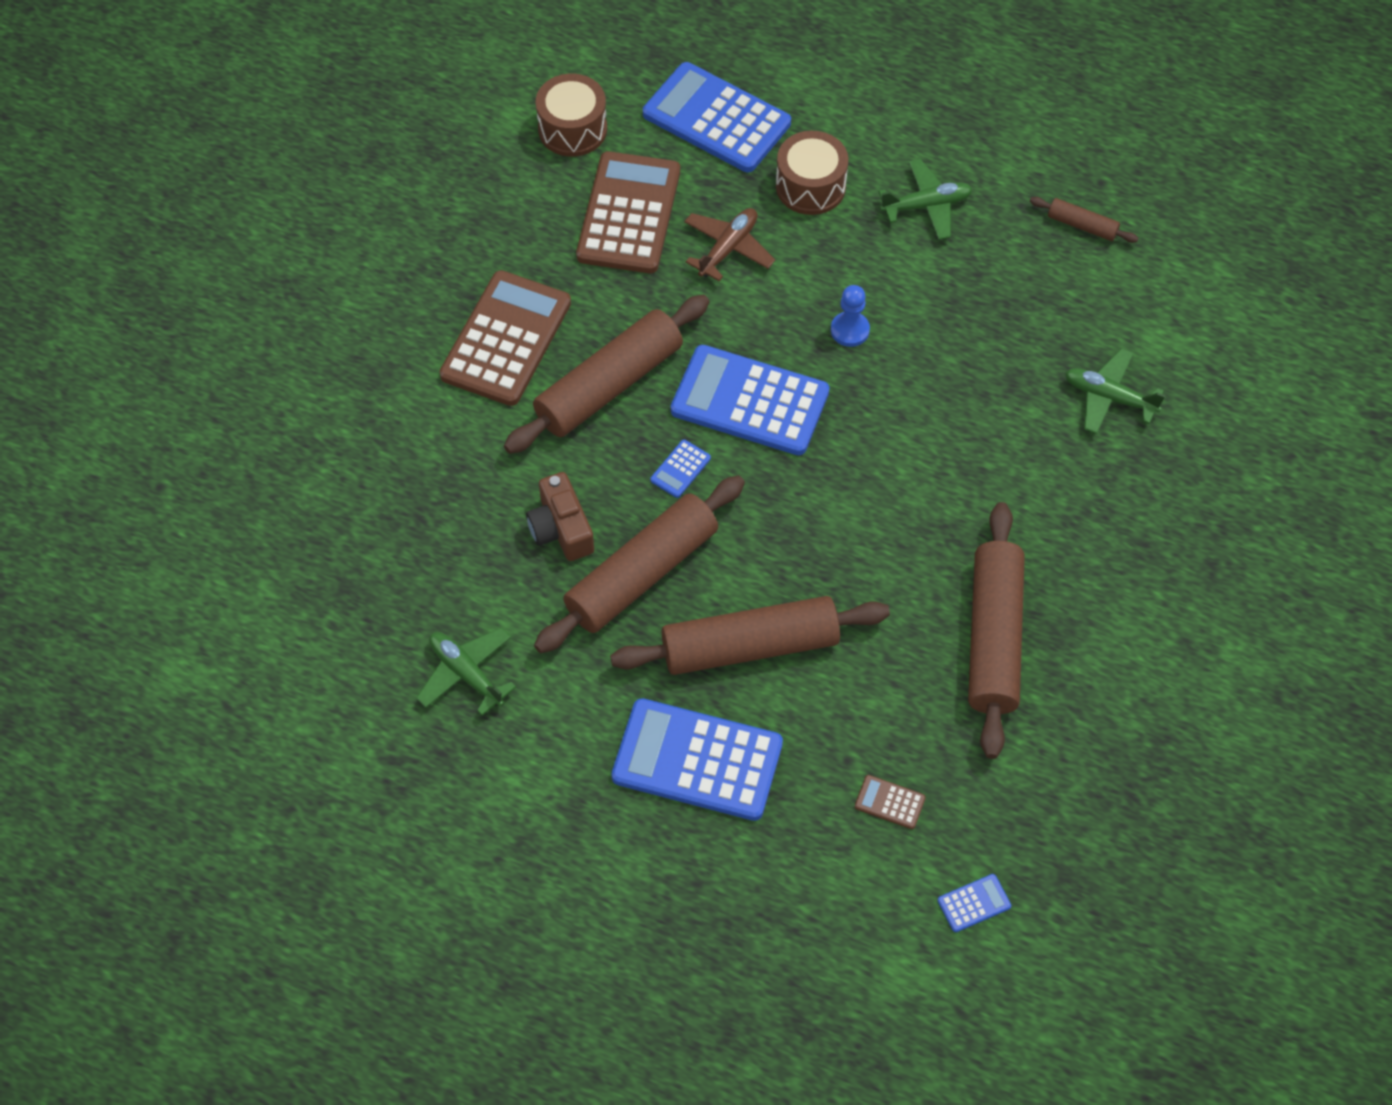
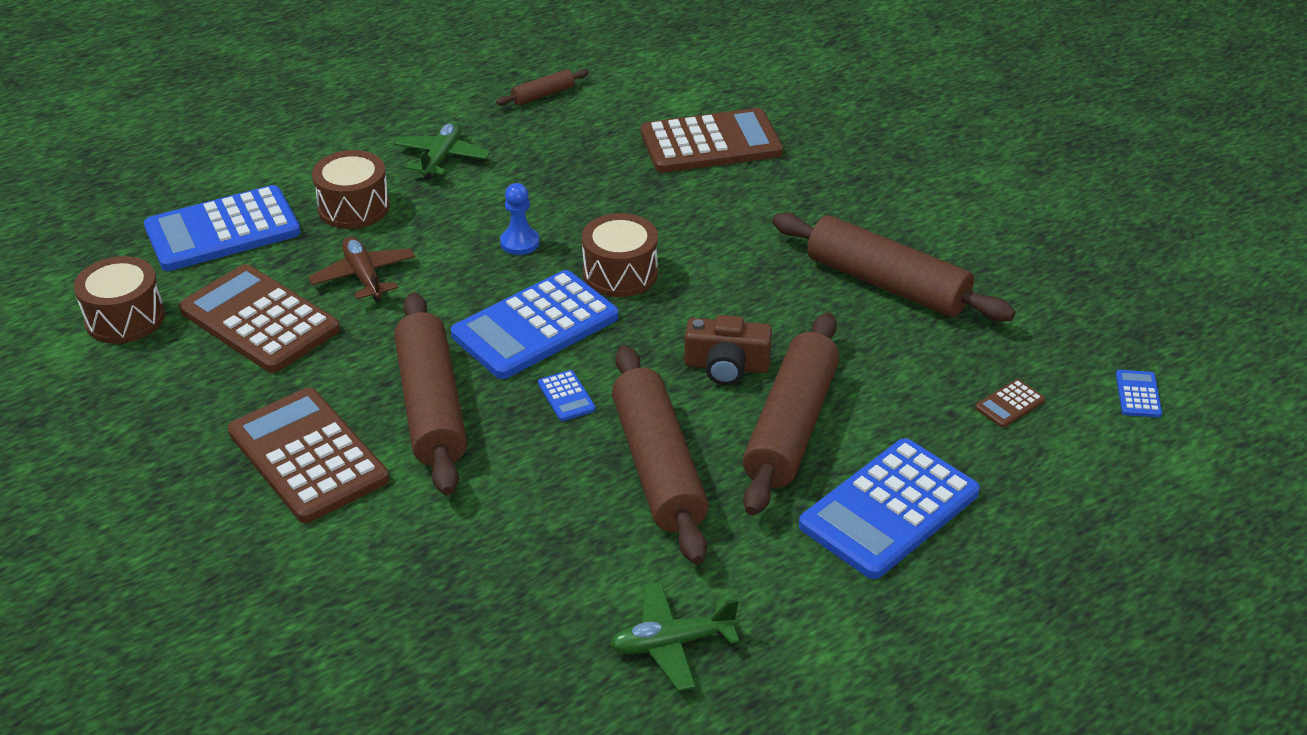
camera: 60 degrees left, 20 degrees down
brown camera [526,472,594,561] -> brown camera moved to [685,315,772,385]
green plane [1065,348,1166,434] -> brown calculator [641,108,783,173]
none -> brown drum [582,213,658,297]

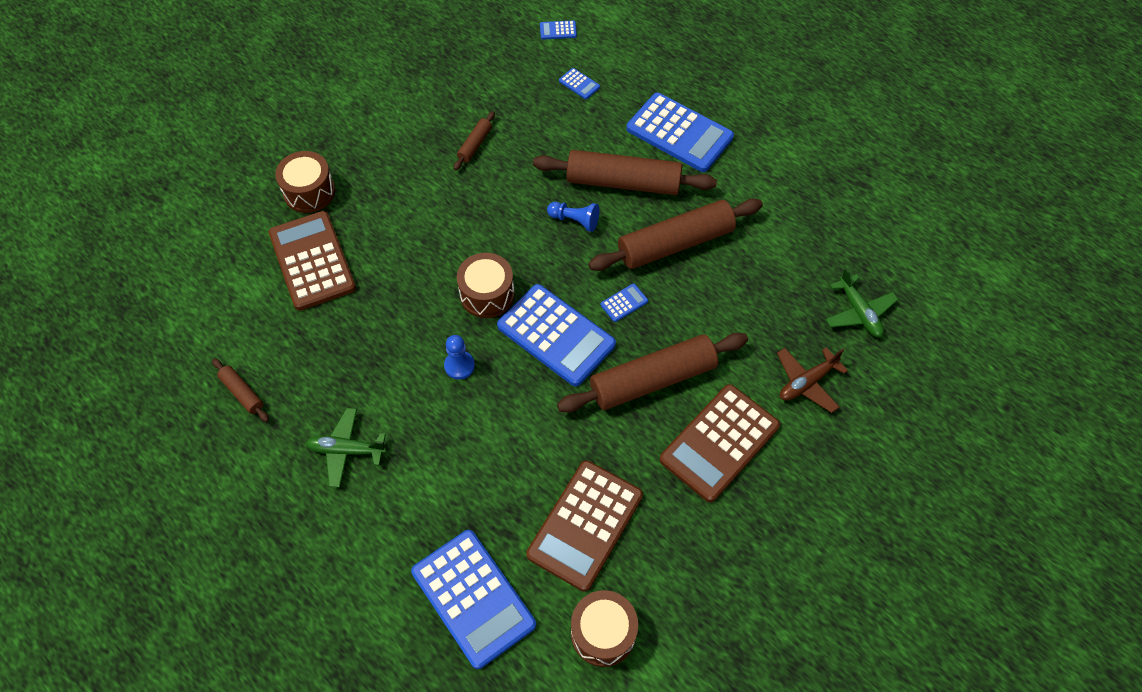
camera: 100 degrees left, 20 degrees up
brown plane [308,236,415,302] -> brown plane moved to [777,348,848,413]
brown drum [312,150,390,229] -> brown drum moved to [275,151,335,213]
green plane [610,582,739,691] -> green plane moved to [825,268,898,337]
brown camera [685,315,772,385] -> blue pawn [547,202,599,232]
brown rolling pin [772,213,1015,322] -> brown rolling pin [454,112,495,170], size x0.45
brown calculator [975,379,1045,428] -> blue calculator [559,68,600,99]

